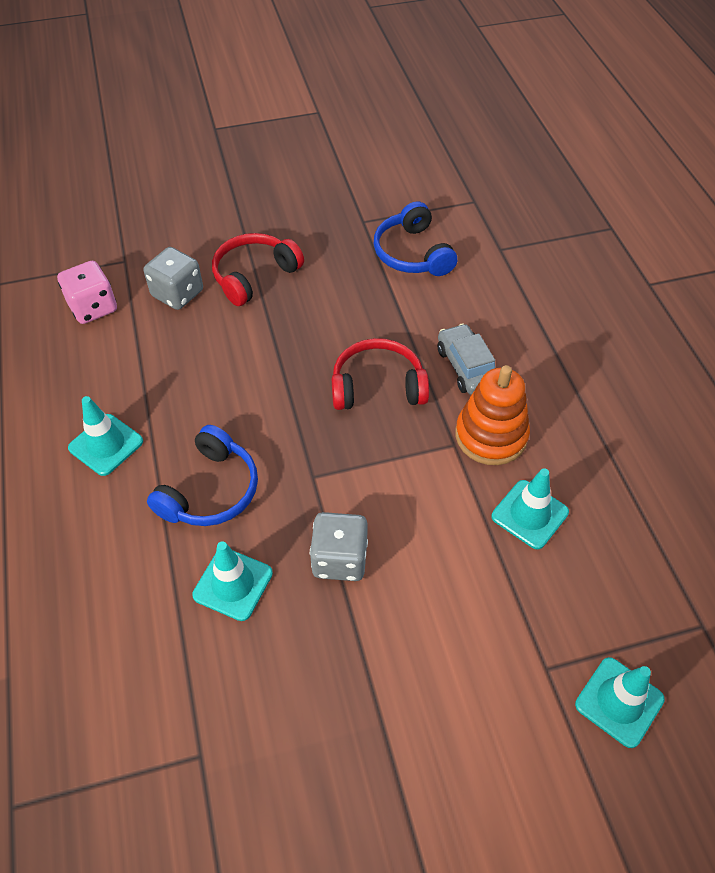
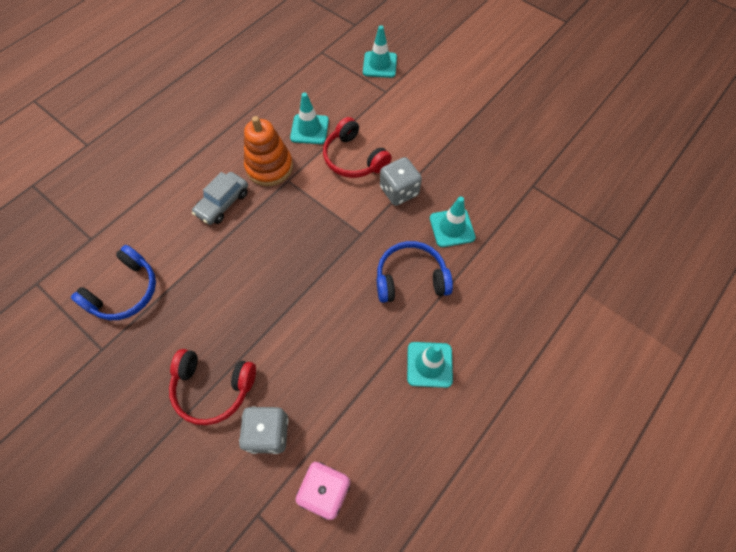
camera: 125 degrees left, 10 degrees up
red headphones [332,338,429,410] -> red headphones moved to [323,117,392,178]

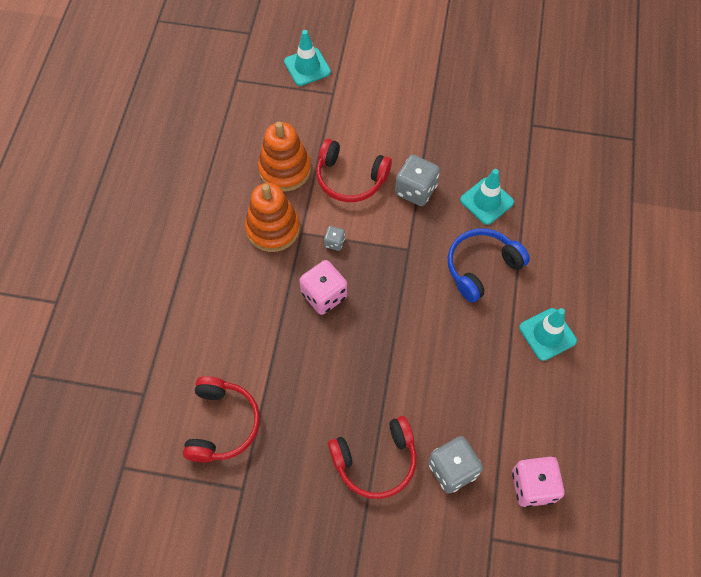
camera: 30 degrees left, 0 degrees up
blue headphones [71,245,156,320] -> red headphones [183,376,260,463]
grey car [192,172,248,225] -> none
turquoise traffic cone [290,92,329,144] -> orange stacking toy [258,122,311,191]
none -> pink dice [299,260,348,315]
none -> grey dice [324,226,345,251]

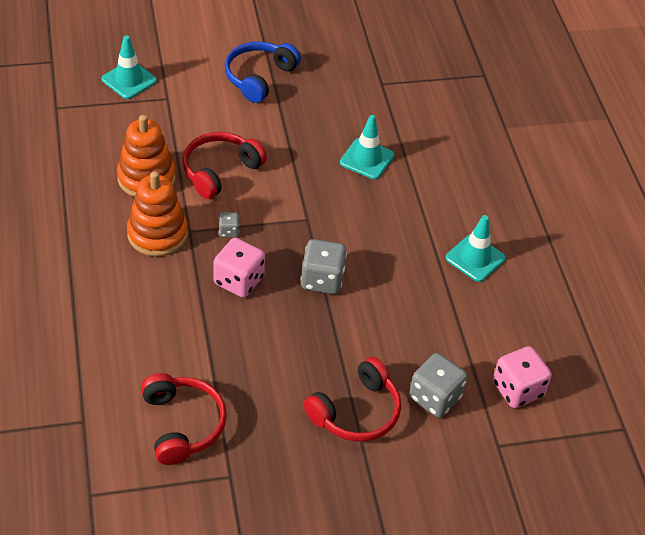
camera: 25 degrees left, 15 degrees down
red headphones [316,139,392,202] -> red headphones turned 135 degrees clockwise [182,132,267,199]
grey dice [395,155,440,206] -> grey dice moved to [301,239,347,294]
blue headphones [448,228,530,303] -> blue headphones moved to [225,42,301,103]

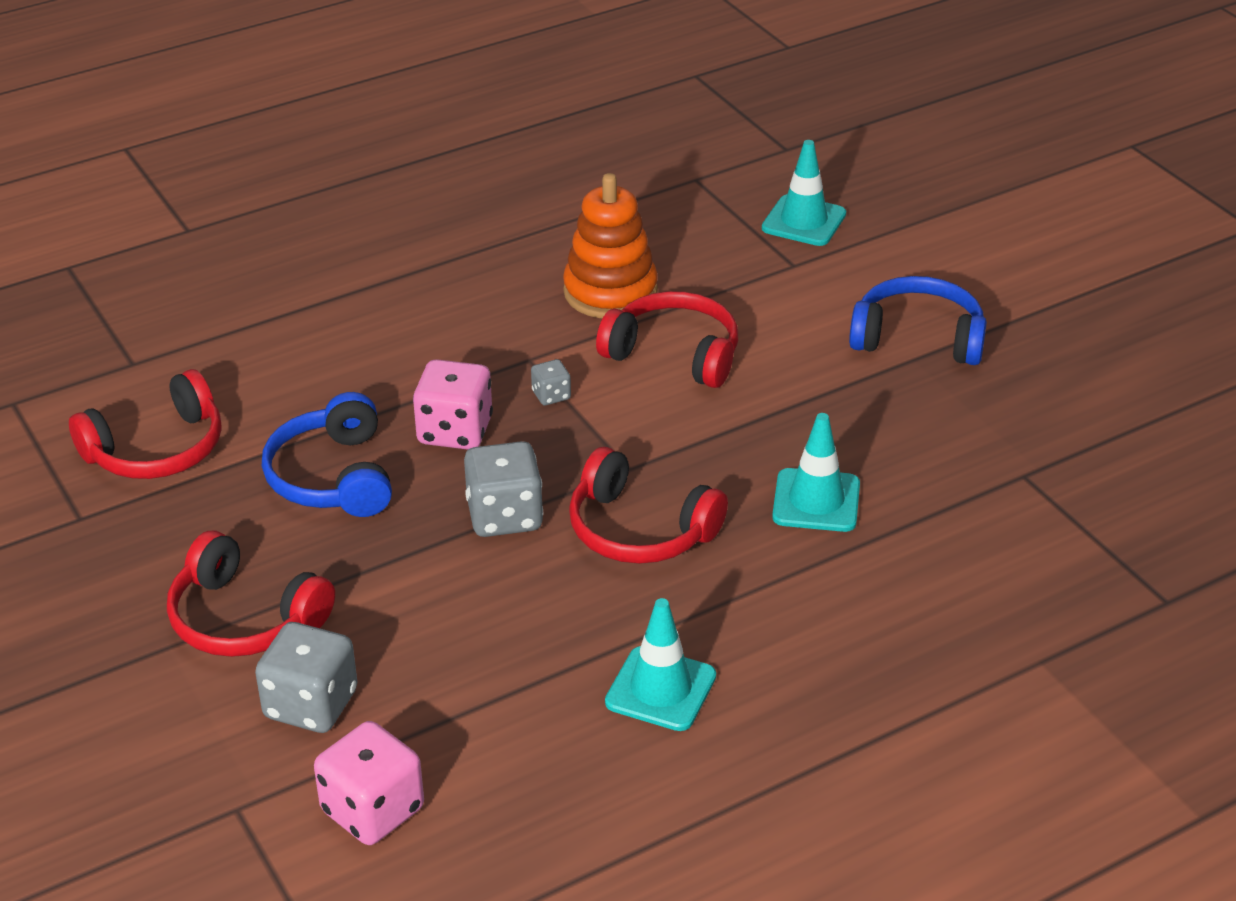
camera: 75 degrees right, 10 degrees down
orange stacking toy [127,171,188,257] -> none
none -> blue headphones [262,392,392,517]
none -> red headphones [569,447,728,564]

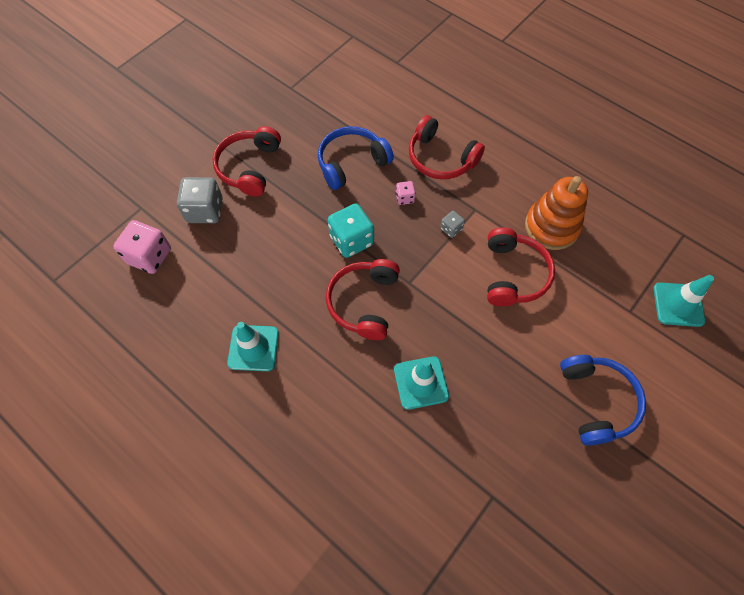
camera: 70 degrees right, 25 degrees up
red headphones [69,369,221,479] -> red headphones moved to [409,115,485,179]
pink dice [413,359,493,450] -> pink dice [396,181,416,205], size x0.50
grey dice [464,441,543,537] -> turquoise dice [328,203,374,258]

